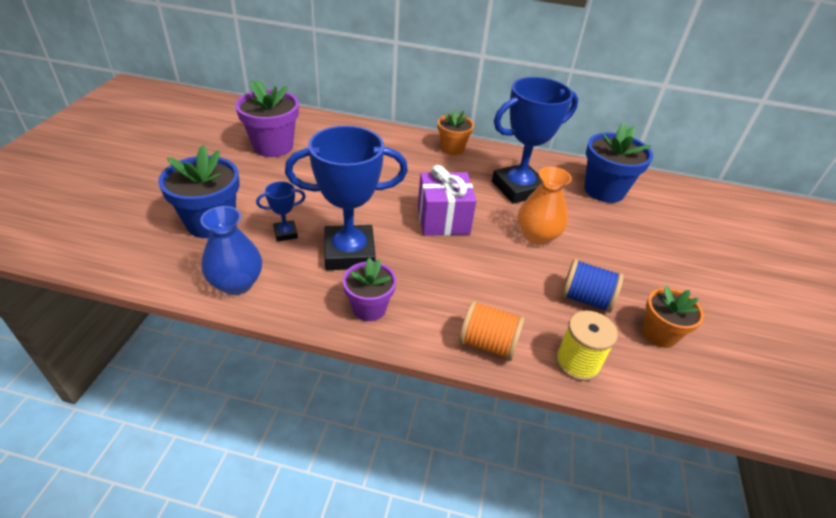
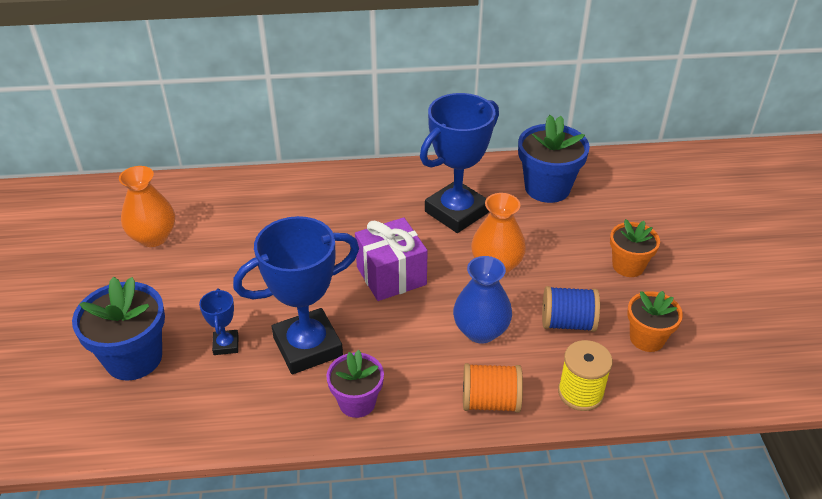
camera: 15 degrees left, 0 degrees up
blue vase [200,206,262,295] -> blue vase moved to [453,256,512,343]
purple flower pot [235,80,299,157] -> orange vase [119,166,175,247]
blue trophy [256,181,306,242] -> blue trophy turned 60 degrees counterclockwise [199,288,238,355]
orange flower pot [438,110,474,155] -> orange flower pot moved to [610,219,660,277]

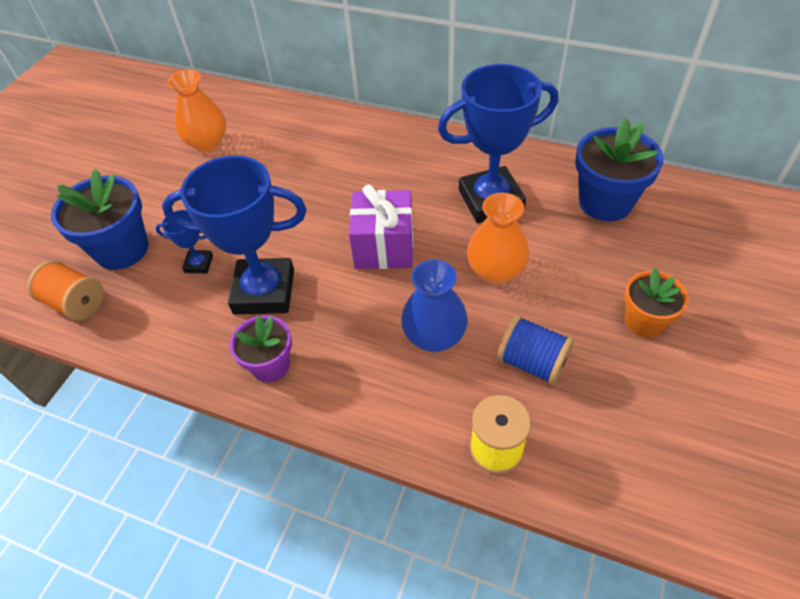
camera: 30 degrees right, 10 degrees up
blue trophy [199,288,238,355] -> blue trophy turned 75 degrees clockwise [156,210,213,273]
orange spool [463,363,523,413] -> orange spool moved to [27,260,104,321]
orange flower pot [627,291,683,352] -> none

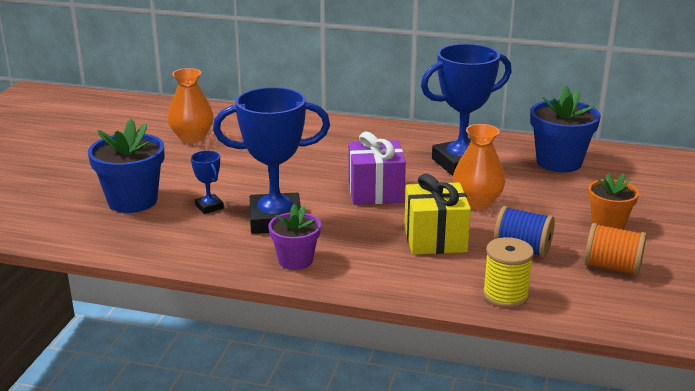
camera: 10 degrees left, 25 degrees down
orange spool [27,260,104,321] -> orange spool moved to [584,223,647,276]
blue trophy [156,210,213,273] -> blue trophy turned 60 degrees clockwise [191,150,224,214]
blue vase [401,260,468,352] -> yellow gift [404,174,471,255]

